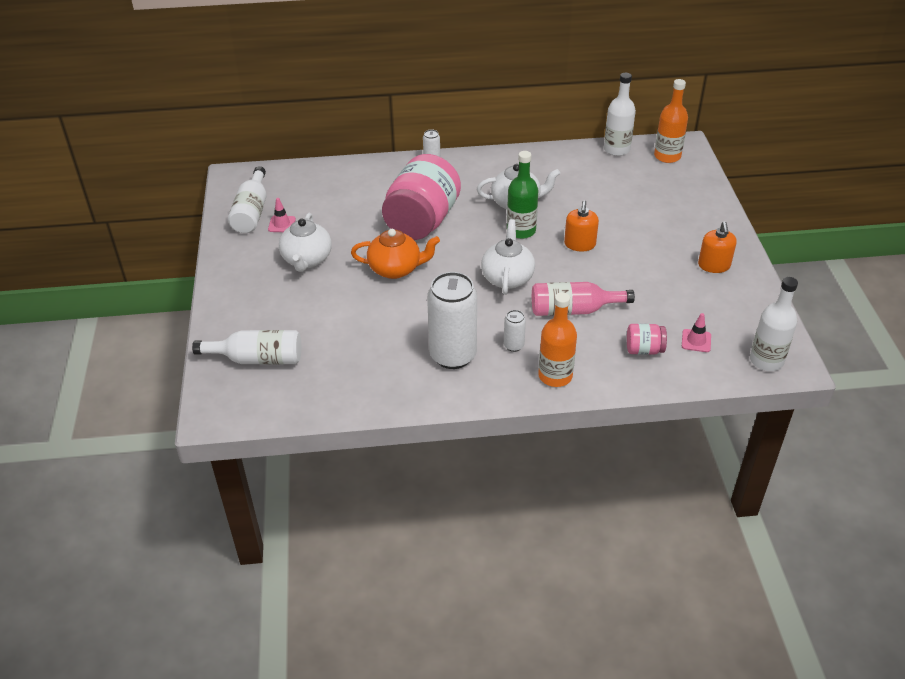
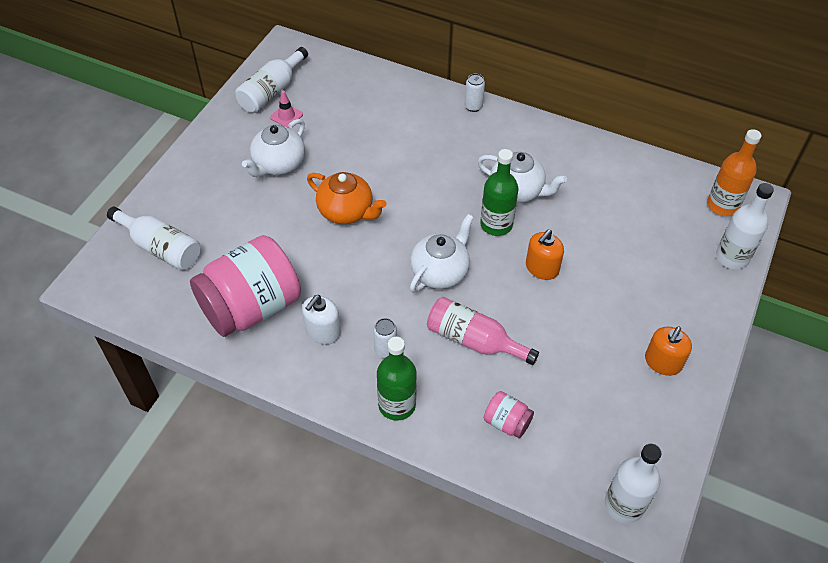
camera: 30 degrees right, 10 degrees up
pink jar [382,154,461,240] -> pink jar moved to [190,235,301,337]
white can [427,272,477,369] -> white soap dispenser [302,295,341,344]
orange bottle [538,292,577,387] -> green bottle [377,337,417,421]
white bottle [604,73,636,156] -> white bottle moved to [716,183,774,269]
pink traffic cone [682,313,711,352] -> none

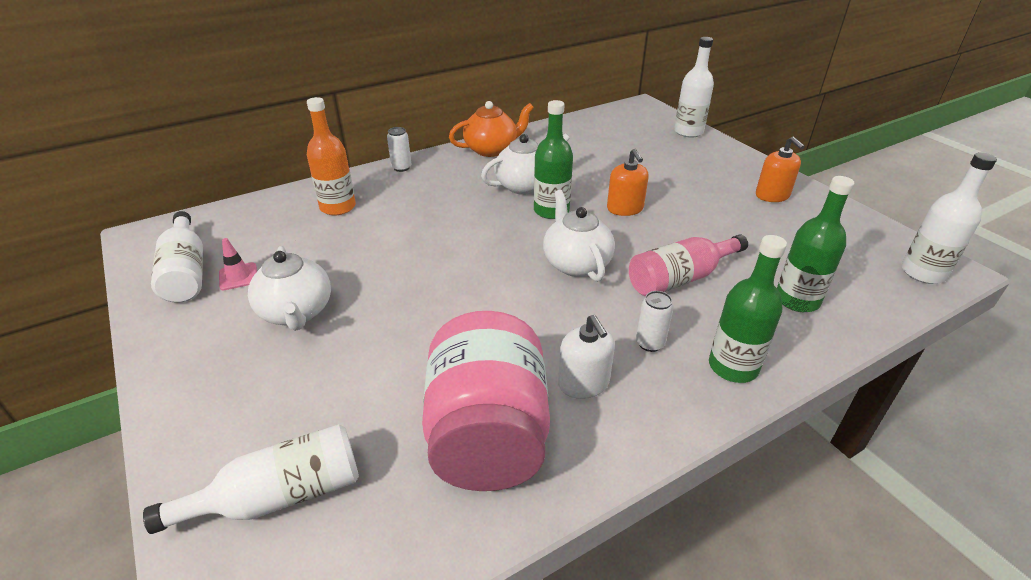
camera: 55 degrees left, 15 degrees down
orange teapot [307,172,387,224] -> orange teapot moved to [449,101,534,157]
pink jar [484,391,534,438] -> green bottle [777,176,855,312]
orange bottle [707,129,761,216] -> orange bottle moved to [307,97,356,215]

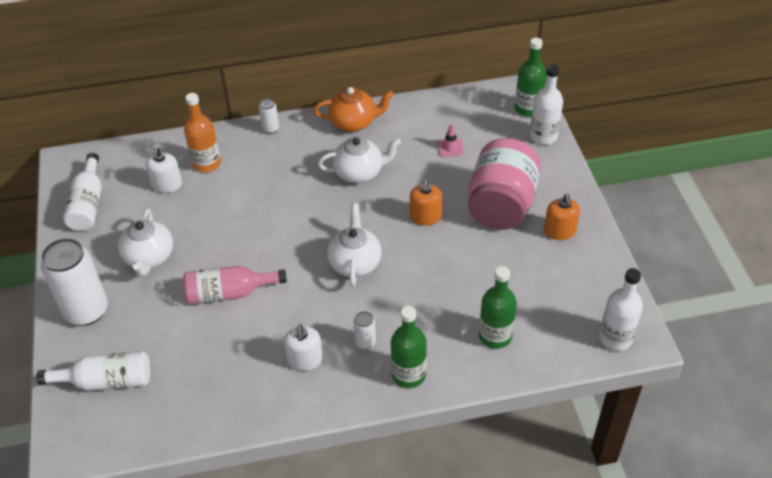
camera: 20 degrees right, 10 degrees up
pink traffic cone [219,238,257,291] -> pink traffic cone moved to [438,124,464,157]
pink jar [422,311,550,491] -> pink jar moved to [468,138,541,230]
green bottle [534,100,573,219] -> green bottle moved to [515,38,547,117]
pink bottle [629,234,748,297] -> pink bottle moved to [183,266,287,304]
none -> white can [41,238,108,326]
none -> white soap dispenser [146,147,182,193]

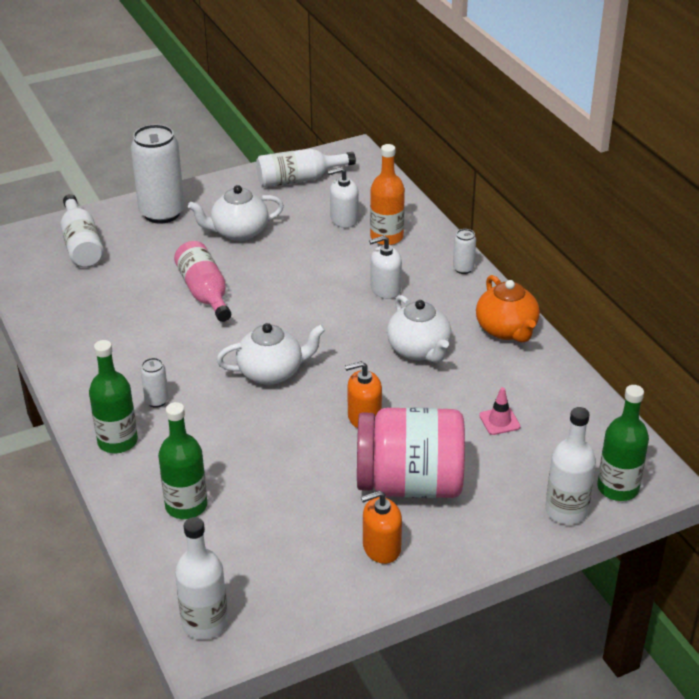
camera: 75 degrees right, 10 degrees down
white soap dispenser [284,324,323,371] -> white soap dispenser moved to [369,235,402,299]

